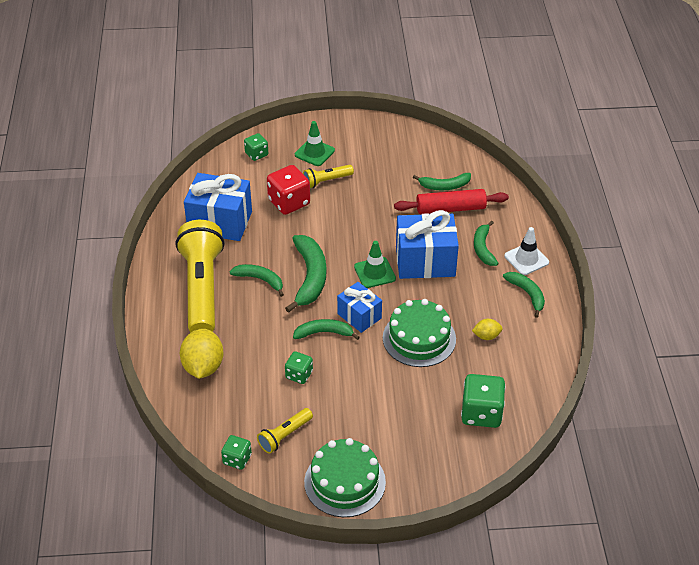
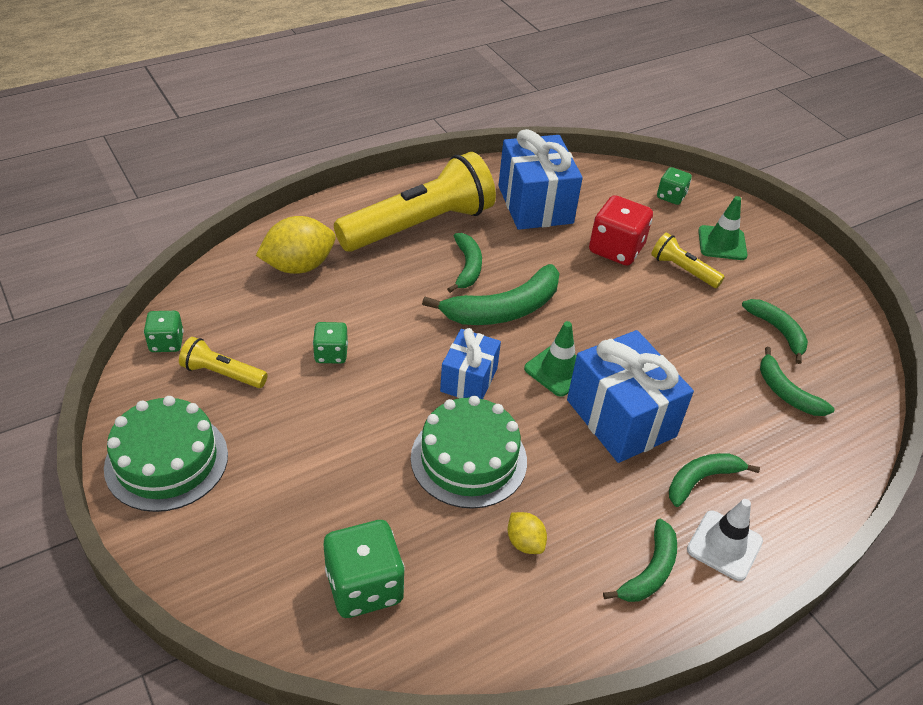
camera: 60 degrees right, 0 degrees up
green banana [293,319,360,340] -> green banana moved to [742,299,808,364]
red rolling pin [394,189,509,214] -> none

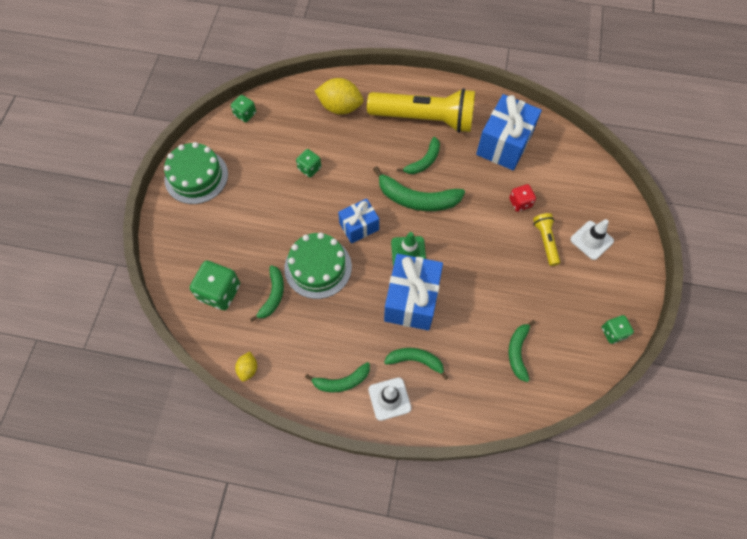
camera: 45 degrees right, 20 degrees up
yellow flashlight [179,337,268,388] -> none
yellow lemon [508,512,547,554] -> yellow lemon moved to [235,351,257,382]
red dice [589,195,653,266] -> red dice [509,184,536,212], size x0.58
green dice [657,167,692,205] -> green dice moved to [601,315,634,344]
green traffic cone [698,196,748,260] -> white traffic cone [570,219,614,260]
green banana [742,299,808,364] -> green banana moved to [250,265,284,322]

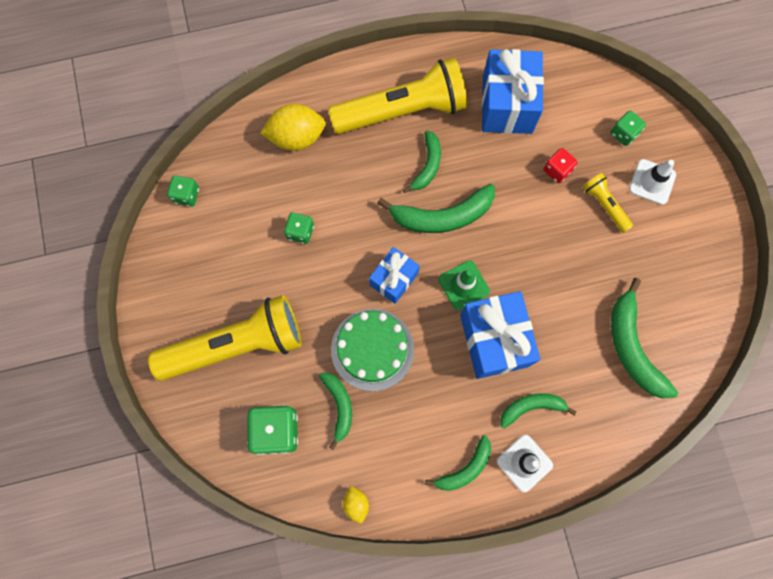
camera: 25 degrees left, 10 degrees up
green cake [164,142,228,204] -> none
green banana [508,320,536,382] -> green banana [611,278,678,398], size x1.64
green dice [601,315,634,344] -> green dice moved to [610,111,646,146]
none -> yellow flashlight [148,295,301,381]

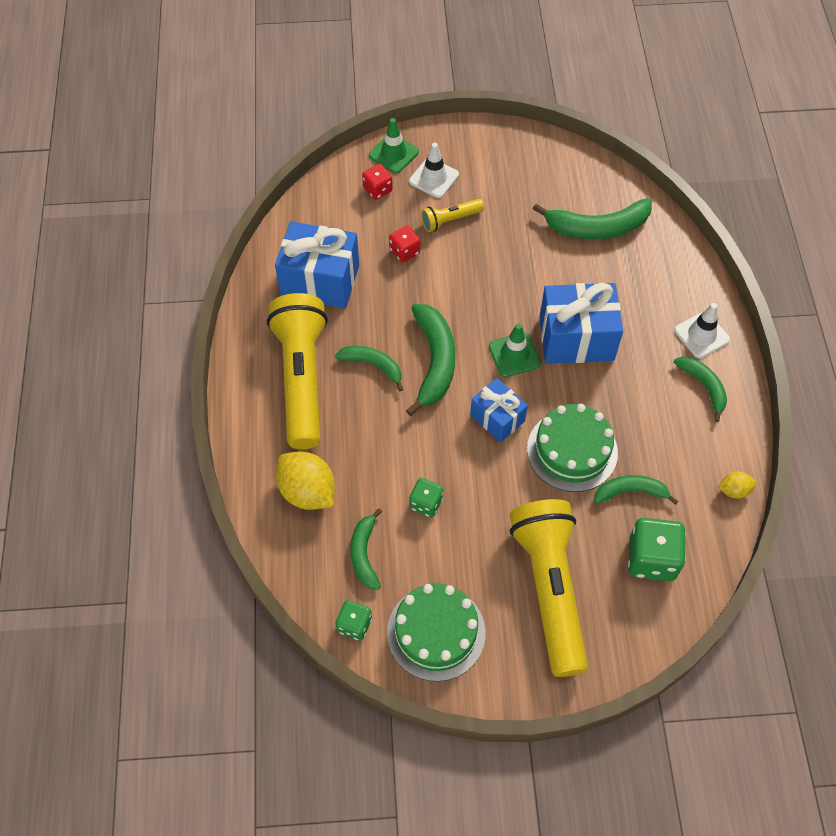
camera: 80 degrees left, 15 degrees down
yellow lemon [260,104,326,151] -> yellow lemon turned 45 degrees counterclockwise [276,452,335,510]
green banana [500,393,576,428] -> green banana moved to [351,508,382,590]
green dice [610,111,646,146] -> red dice [362,164,393,200]
none -> green traffic cone [369,118,419,174]
none -> green cake [387,583,486,682]

